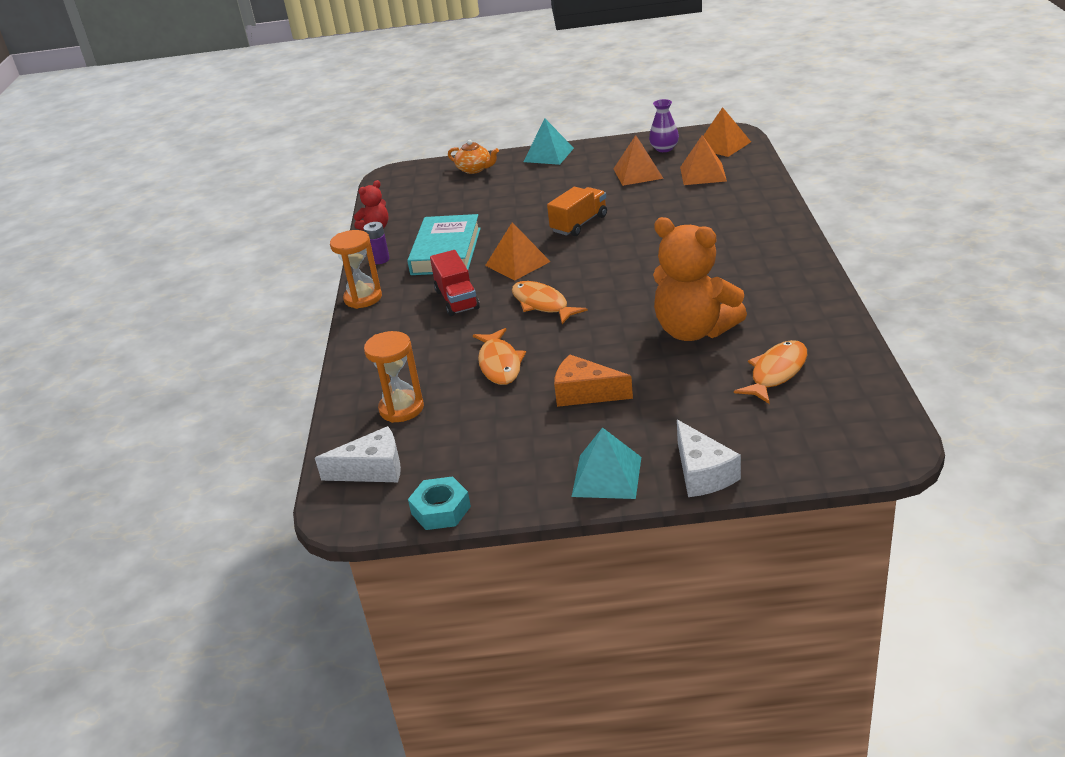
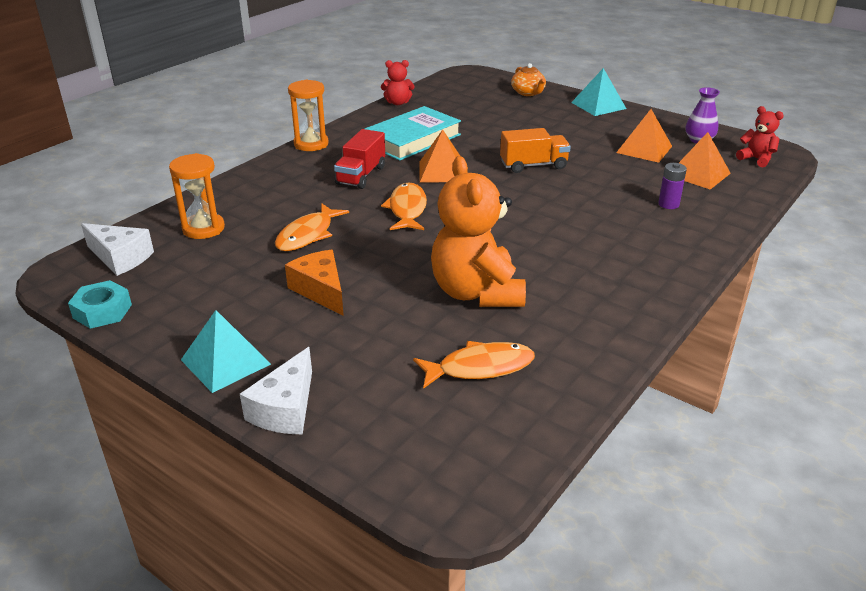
camera: 35 degrees right, 0 degrees up
purple battery [363,222,390,264] -> purple battery moved to [658,163,687,209]
orange pyramid [703,107,751,157] -> red teddy bear [736,106,784,167]

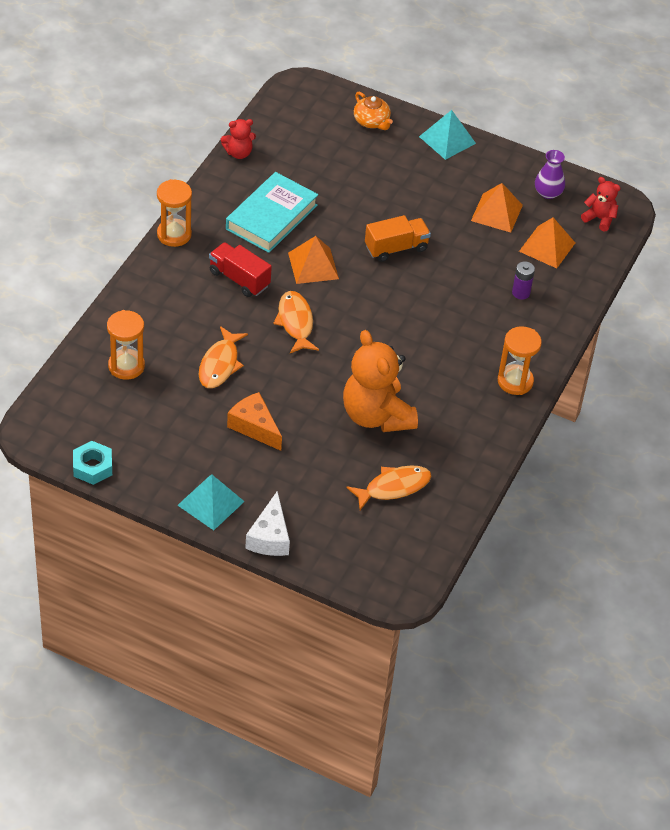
camera: 15 degrees left, 15 degrees up
white cheese [81,223,154,276] -> none
red truck [334,129,385,189] -> red truck turned 120 degrees clockwise [209,242,272,297]
none -> orange hourglass [498,326,542,395]

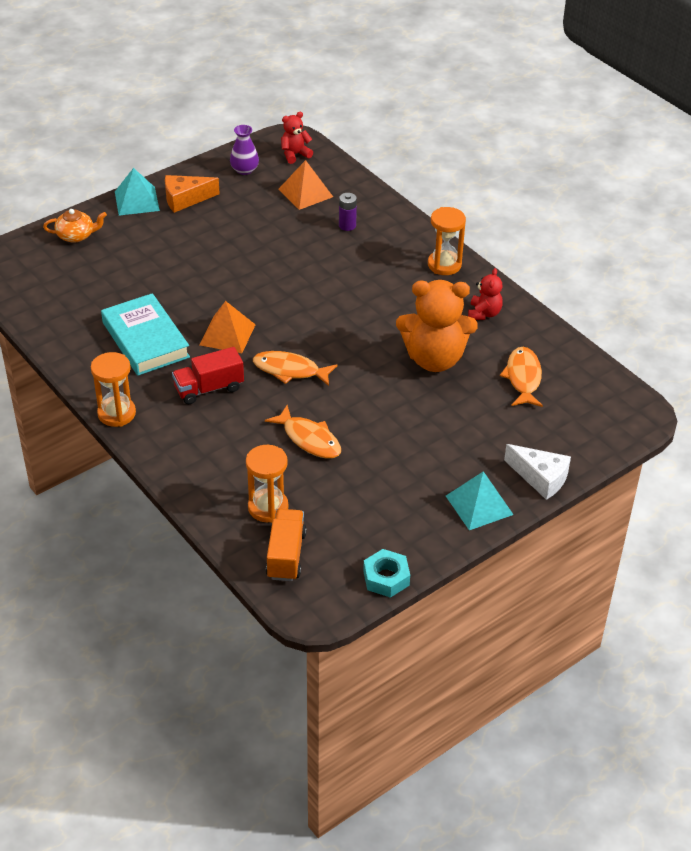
camera: 60 degrees left, 5 degrees down
red teddy bear [221,119,256,159] -> red teddy bear moved to [468,268,503,320]
orange cheese [227,392,282,451] -> orange cheese moved to [165,175,220,213]
orange truck [365,215,431,262] -> orange truck moved to [266,509,307,581]
orange pyramid [471,183,523,233] -> none

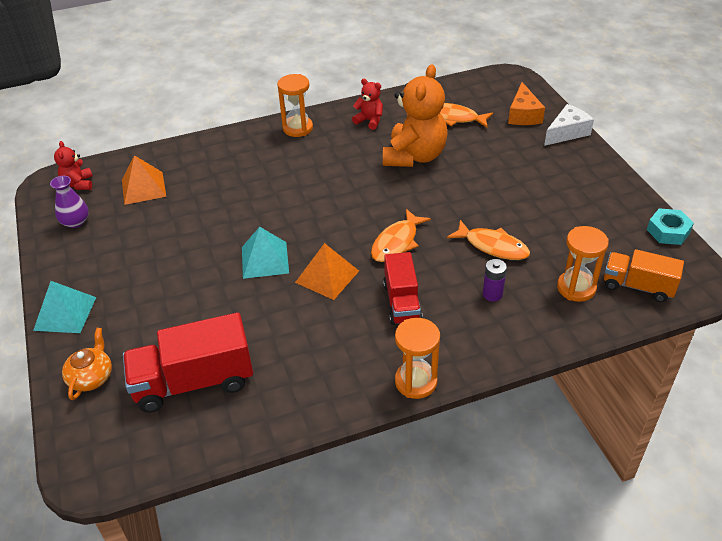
camera: 70 degrees left, 0 degrees up
turquoise book [101,293,190,376] -> none
orange cheese [165,175,220,213] -> orange cheese moved to [508,82,545,125]
orange fish [265,405,341,458] -> orange fish turned 60 degrees clockwise [447,220,530,260]
purple battery [339,193,357,231] -> purple battery moved to [483,259,507,302]
turquoise pyramid [446,471,514,530] -> turquoise pyramid moved to [242,227,289,279]
none -> red truck [123,312,253,413]

